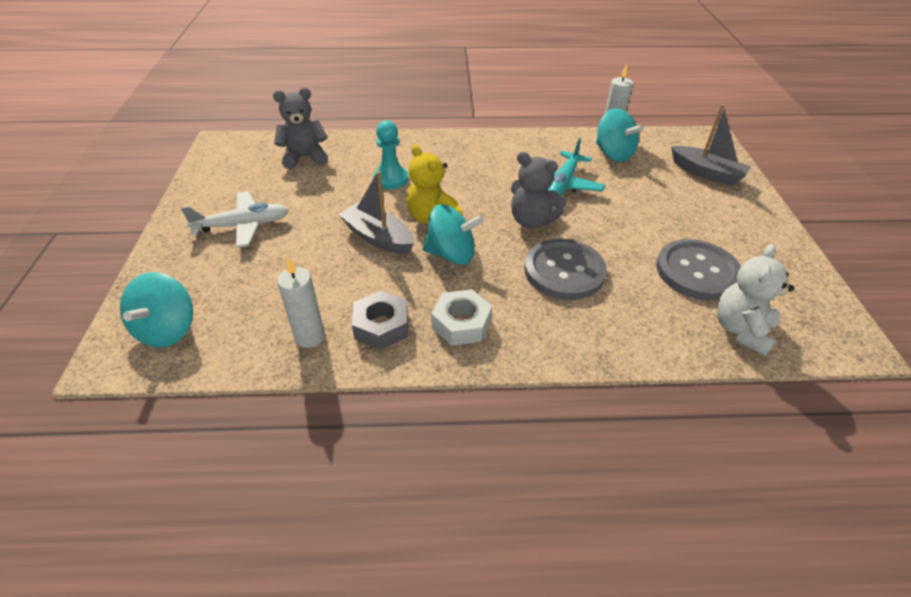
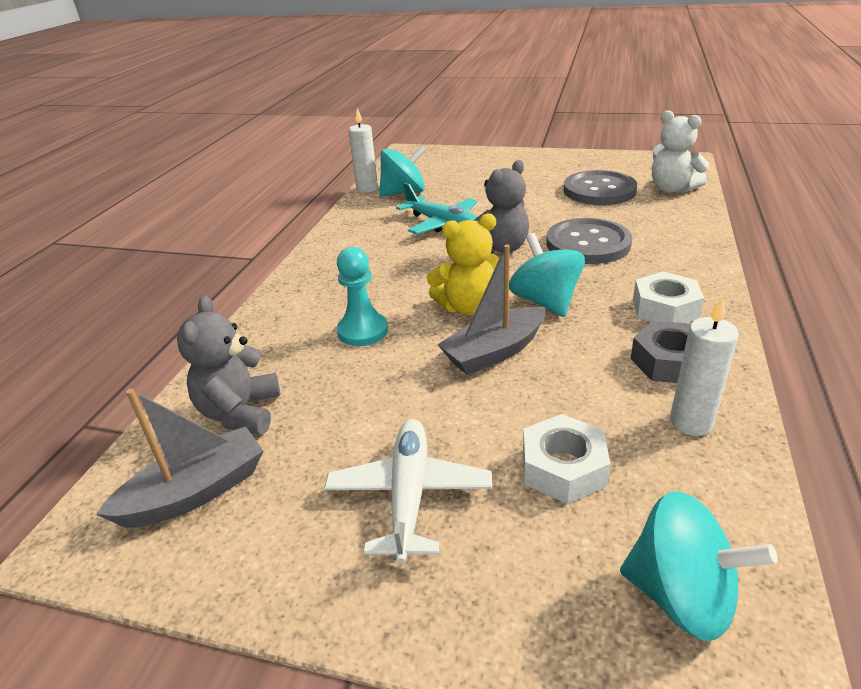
camera: 70 degrees left, 10 degrees down
turquoise spinning top [423,204,484,265] -> turquoise spinning top turned 45 degrees counterclockwise [509,233,585,317]
grey boat [671,104,751,186] -> grey boat moved to [96,389,263,528]
none -> white nut [523,414,610,504]

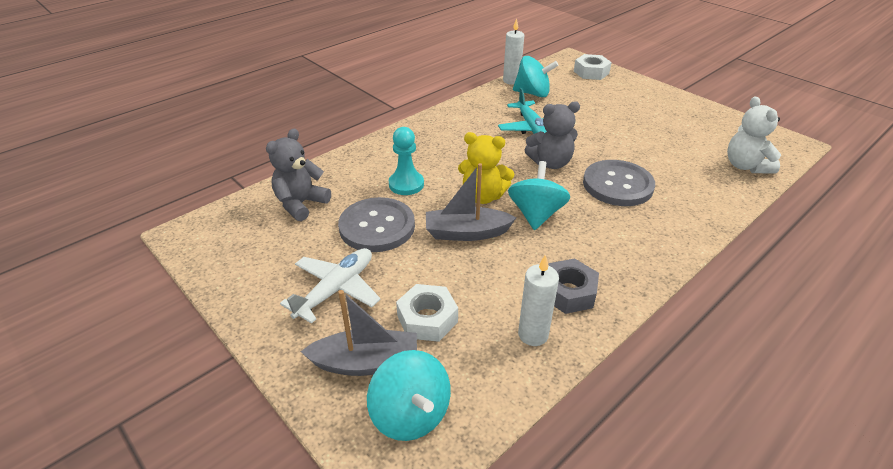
camera: 30 degrees right, 5 degrees up
grey boat [96,389,263,528] -> grey boat moved to [300,290,417,376]
grey button [564,170,637,205] -> grey button moved to [338,197,415,252]
white nut [633,272,704,323] -> white nut moved to [574,54,612,80]

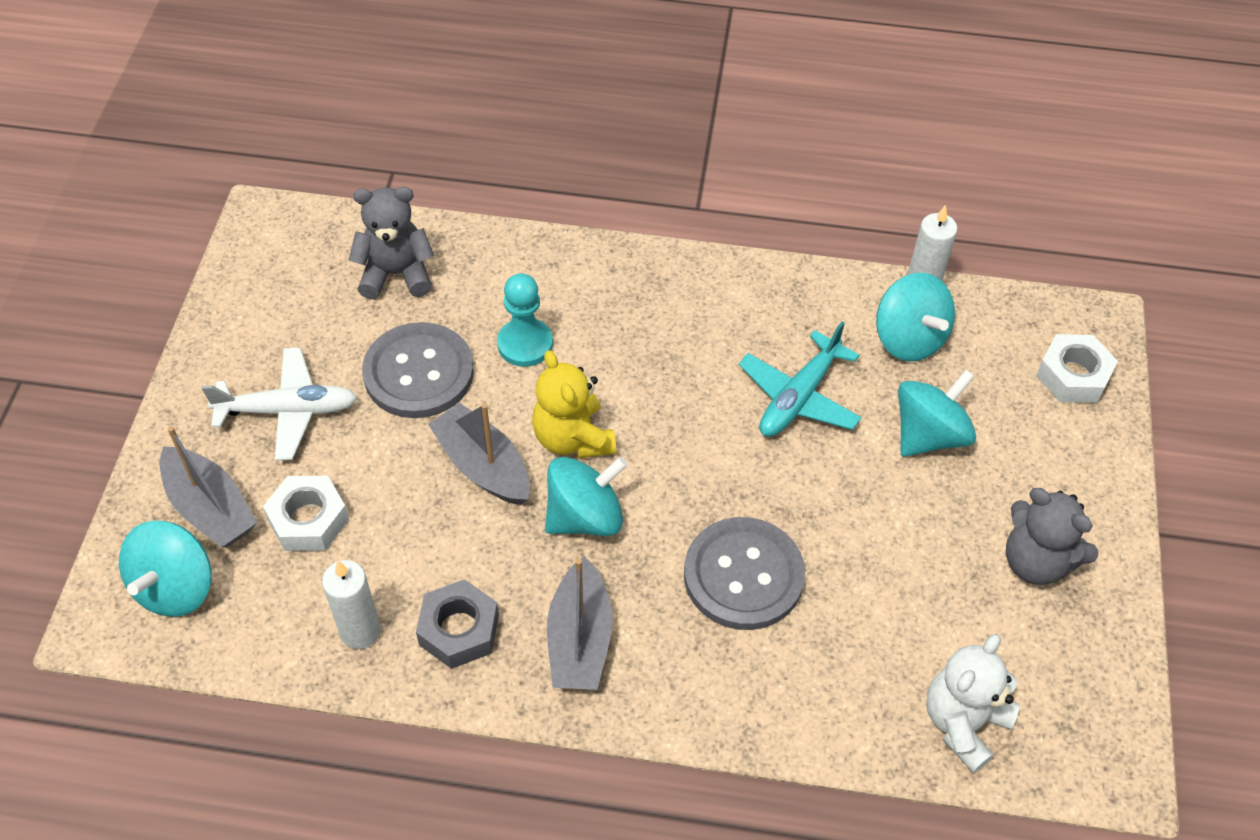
camera: 50 degrees right, 15 degrees up
grey teddy bear [525,101,580,169] -> grey teddy bear moved to [1006,488,1098,585]
none -> grey boat [547,556,612,690]
none -> turquoise spinning top [898,369,976,457]

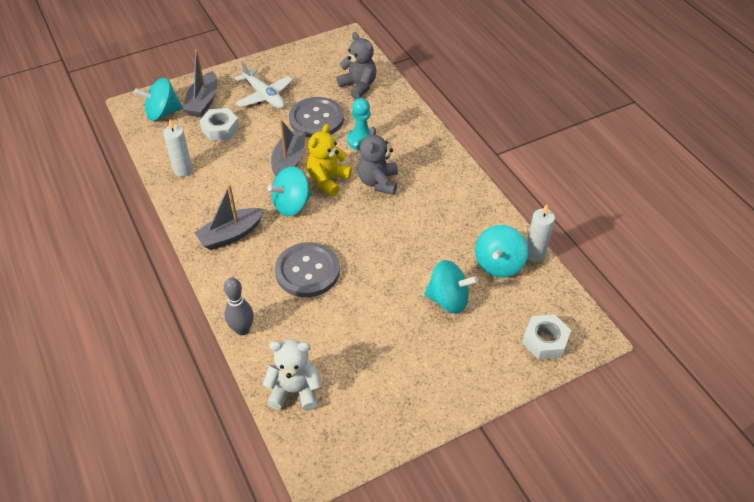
camera: 55 degrees right, 5 degrees down
grey nut [416,579,499,669] -> none
turquoise spinning top [545,457,628,536] -> turquoise spinning top turned 120 degrees clockwise [267,166,312,216]
turquoise plane [739,321,862,437] -> none
grey teddy bear [1006,488,1098,585] -> grey teddy bear moved to [357,127,398,195]
none -> grey bowling pin [224,278,254,336]

